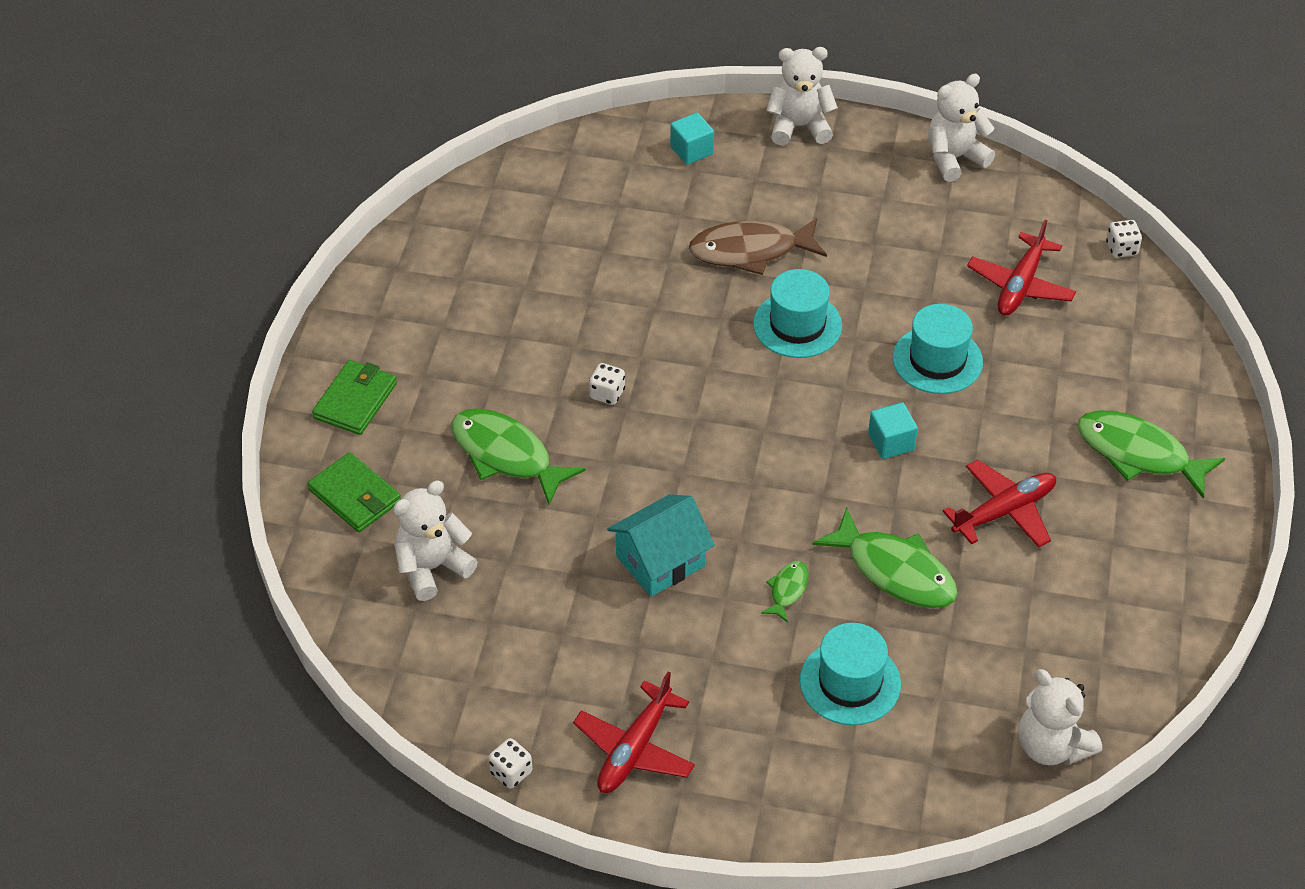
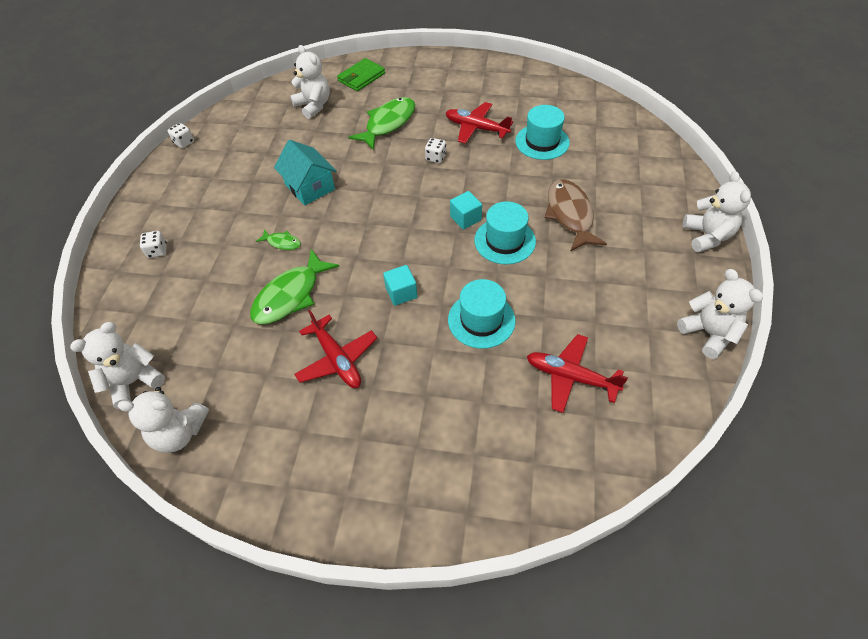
camera: 90 degrees right, 5 degrees up
green wallet [312,360,397,435] -> none
red plane [573,672,695,793] -> red plane moved to [446,102,513,144]
turquoise cube [670,113,714,165] -> turquoise cube moved to [450,191,482,230]
turquoise hat [800,623,901,725] -> turquoise hat moved to [515,105,570,160]
green fish [1077,411,1225,499] -> none
white dice [1106,220,1142,258] -> white dice moved to [140,231,167,258]
none -> white teddy bear [117,387,209,453]

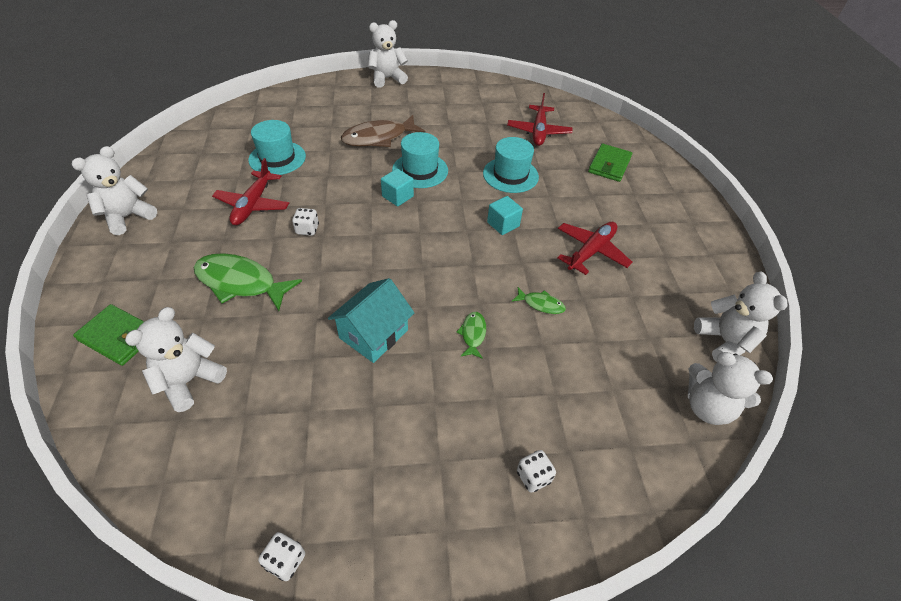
camera: 110 degrees left, 5 degrees down
green fish [250,249,339,324] -> green fish [512,287,566,314], size x0.48
white teddy bear [677,269,763,359] -> white teddy bear moved to [71,146,157,235]
none -> green wallet [588,144,632,182]

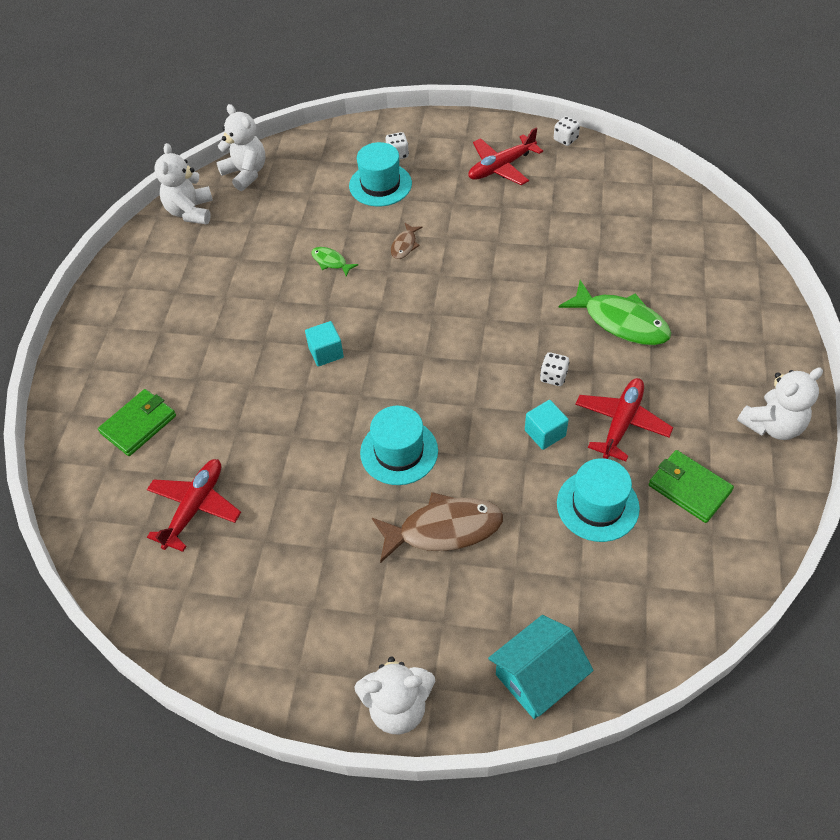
camera: 160 degrees left, 5 degrees up
green wallet [73,304,144,366] -> green wallet moved to [649,450,734,523]
white teddy bear [125,307,227,412] -> none
turquoise house [328,278,414,363] -> turquoise house moved to [488,615,594,719]
turquoise cube [381,169,414,207] -> turquoise cube moved to [525,400,569,450]
green fish [457,312,486,359] -> brown fish [391,223,423,259]
turquoise hat [483,137,539,193] -> turquoise hat moved to [349,142,412,207]
red plane [558,222,632,275] -> red plane moved to [468,127,543,185]

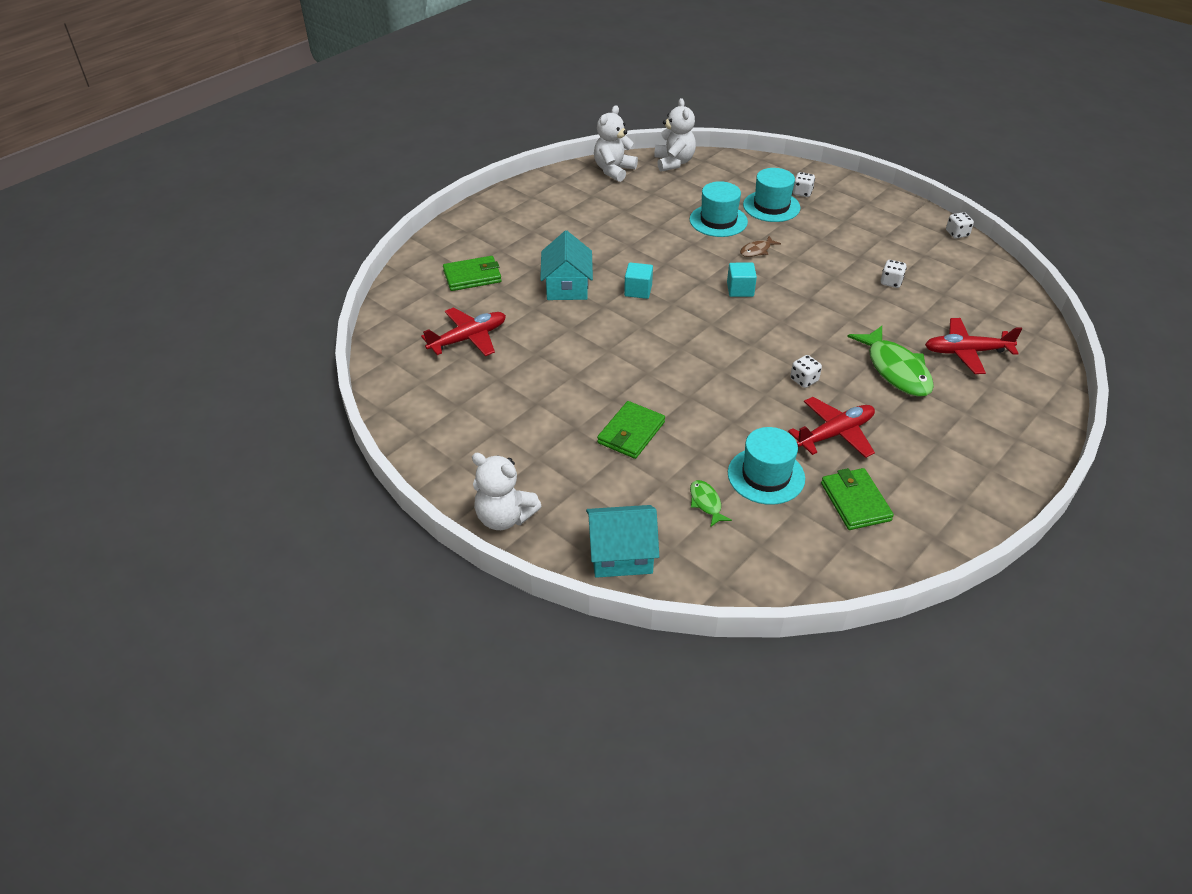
camera: 30 degrees right, 10 degrees down
green fish [311,247,358,277] -> green fish moved to [690,480,732,527]
turquoise hat [360,406,438,485] -> turquoise hat moved to [690,181,748,237]
brown fish [372,492,503,563] -> green wallet [597,401,665,459]
red plane [468,127,543,185] -> red plane moved to [925,318,1022,374]
turquoise cube [525,400,569,450] -> turquoise cube moved to [727,263,757,297]
white teddy bear [737,368,823,440] -> none
none -> turquoise house [540,231,593,300]
none -> white dice [881,260,907,288]

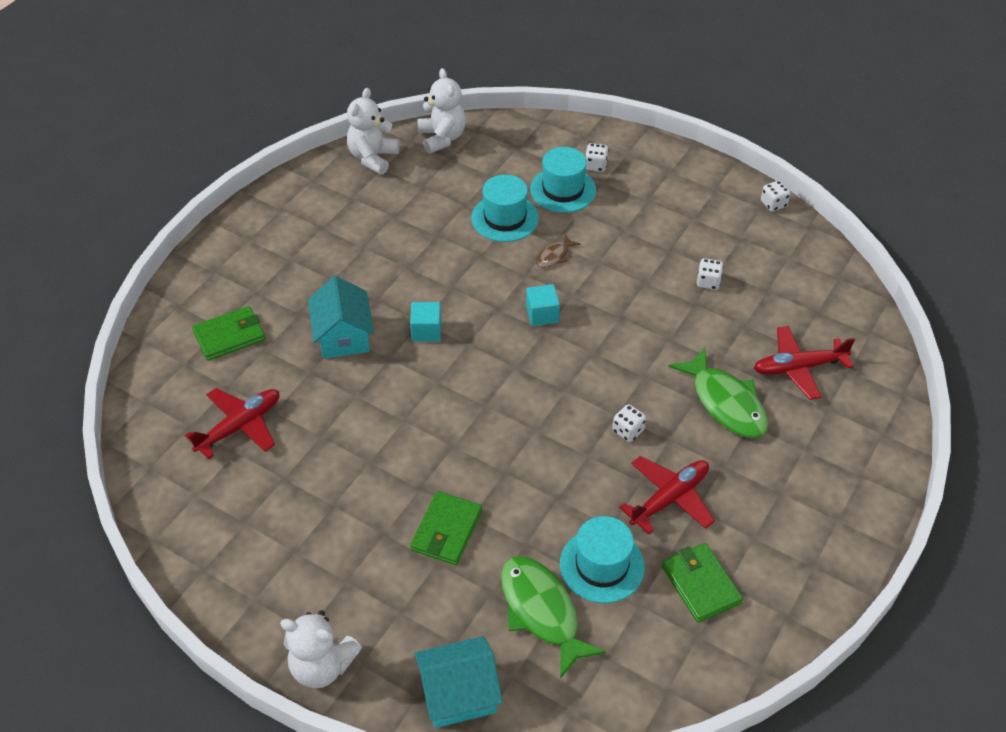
camera: 10 degrees left, 5 degrees up
green fish [690,480,732,527] -> green fish [501,556,606,679], size x2.07

